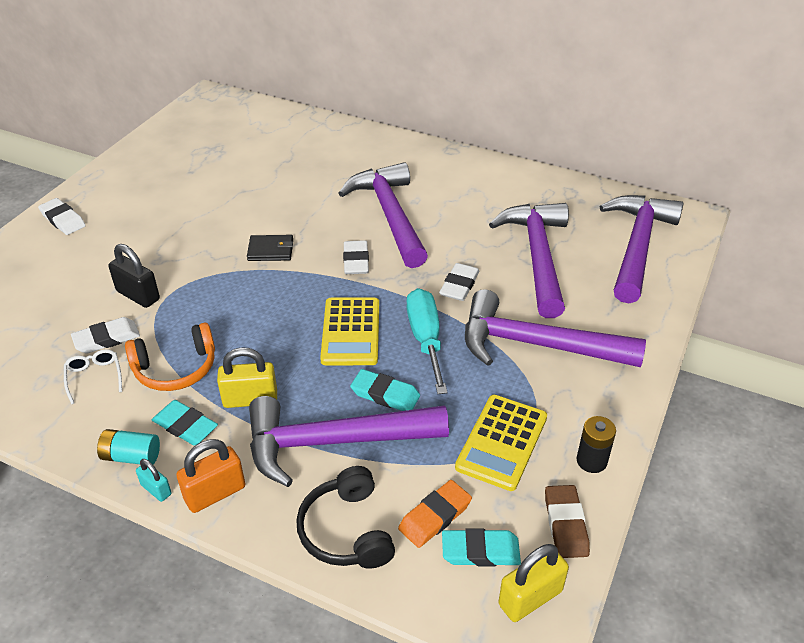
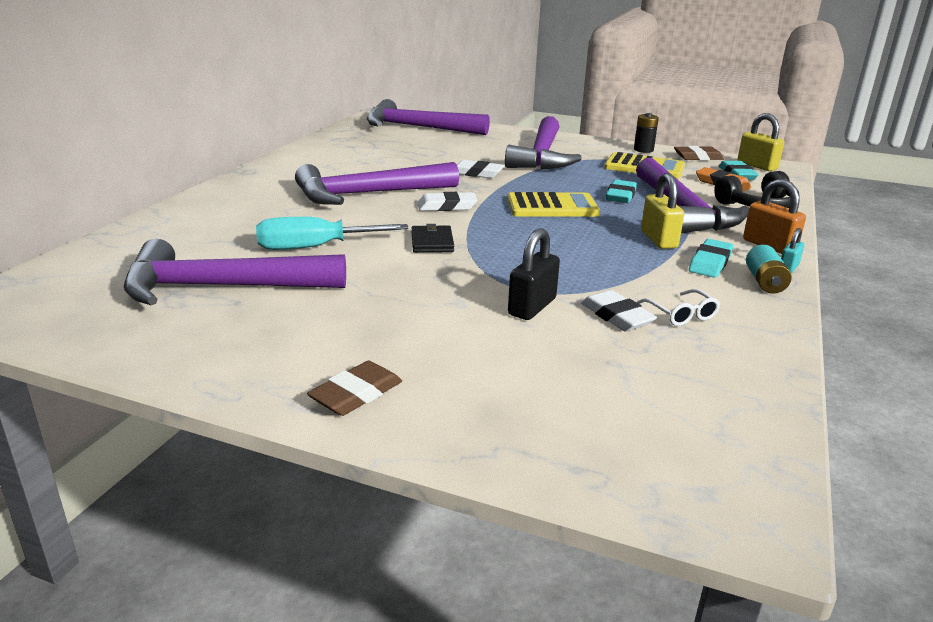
camera: 95 degrees left, 15 degrees down
white eraser [38,198,86,235] -> brown eraser [307,361,402,416]
white glasses [64,349,122,404] -> white glasses turned 90 degrees counterclockwise [637,289,720,326]
orange headphones [125,322,215,391] -> none
turquoise screwdriver [407,288,448,394] -> turquoise screwdriver moved to [256,217,409,250]
purple hammer [489,203,569,318] -> purple hammer moved to [124,239,346,305]

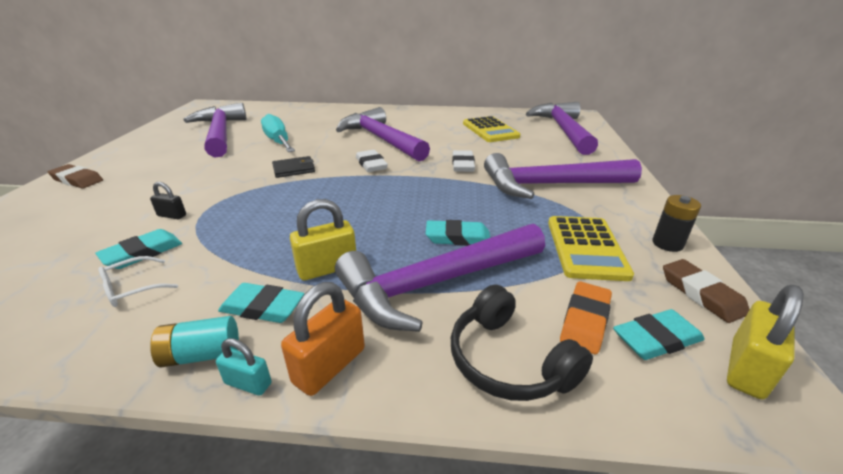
camera: 75 degrees right, 5 degrees up
yellow calculator [507,192,600,217] -> yellow calculator moved to [463,116,520,142]
black padlock [508,228,560,320] -> black padlock [150,182,186,219], size x0.58
white eraser [581,290,657,331] -> turquoise eraser [95,229,182,269]

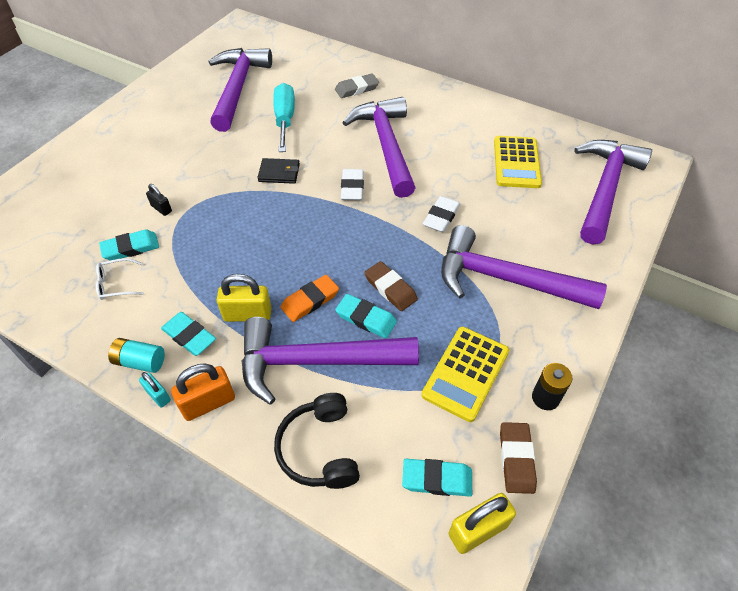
camera: 25 degrees right, 20 degrees up
brown eraser [48,164,103,189] -> brown eraser moved to [364,261,418,311]
orange eraser [560,281,612,354] -> orange eraser moved to [281,275,339,322]
none -> grey eraser [335,74,379,98]

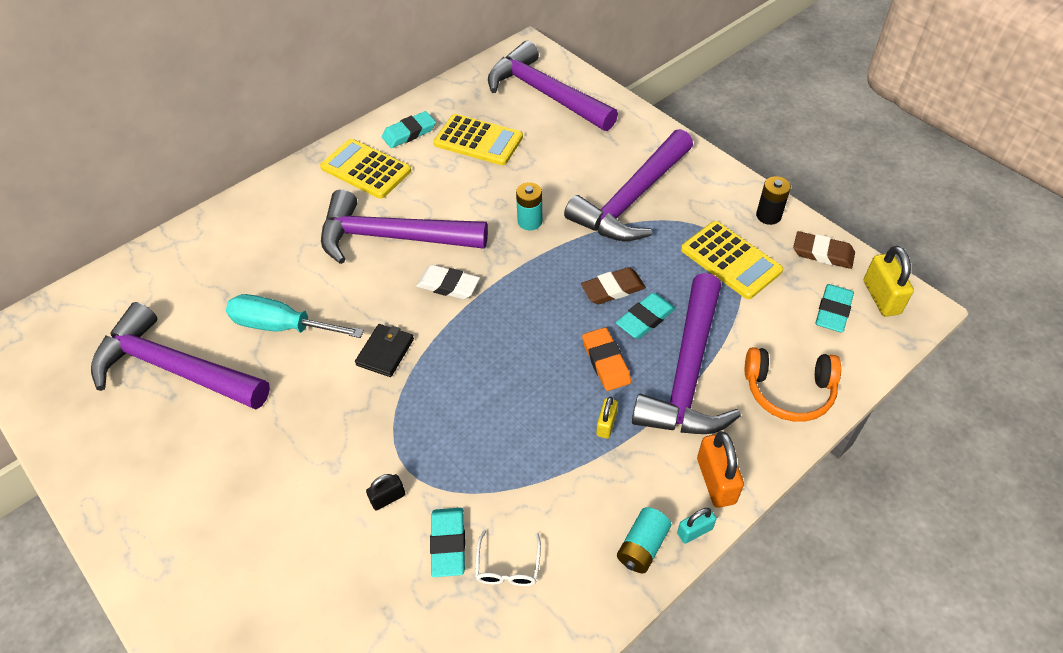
camera: 70 degrees left, 0 degrees up
turquoise eraser [161,312,216,356] -> turquoise eraser moved to [382,111,436,148]
yellow padlock [217,274,271,322] -> yellow padlock [596,396,618,439], size x0.58
black headphones [274,393,360,489] -> orange headphones [745,347,841,422]
grey eraser [335,74,379,98] -> none
white eraser [423,196,461,232] -> turquoise battery [516,182,543,230]
none -> yellow calculator [320,139,411,199]

